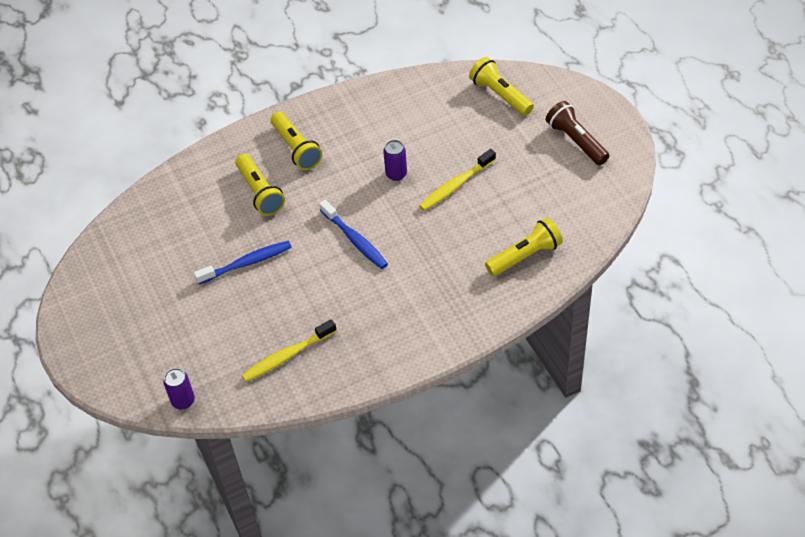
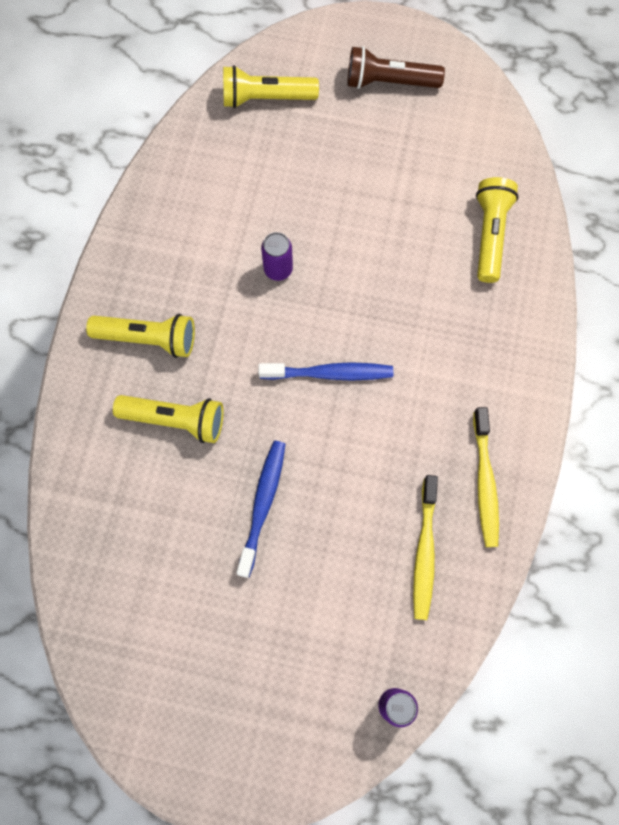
camera: 55 degrees left, 20 degrees up
yellow toothbrush [419,149,496,211] -> yellow toothbrush moved to [473,407,499,547]

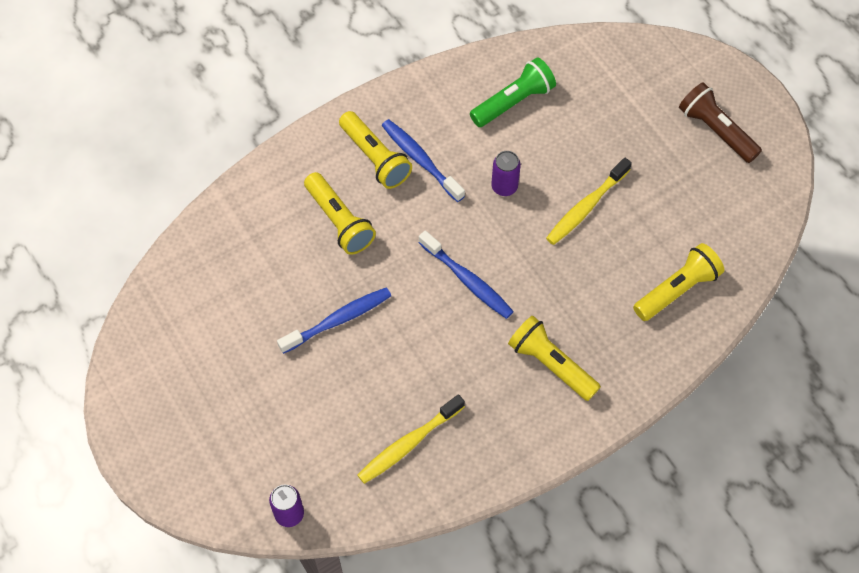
camera: 45 degrees right, 10 degrees down
yellow flashlight [223,65,319,108] -> yellow flashlight moved to [508,316,601,401]
yellow toothbrush [473,407,499,547] -> yellow toothbrush moved to [546,158,632,245]
none -> blue toothbrush [382,119,465,202]
none -> green flashlight [470,57,556,127]

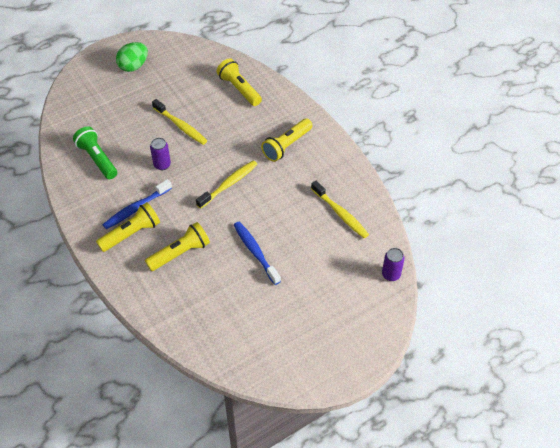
camera: 90 degrees left, 10 degrees down
blue toothbrush [418,230,514,319] -> yellow toothbrush [196,160,258,209]
brown flashlight [679,82,762,163] -> green egg [116,42,148,72]

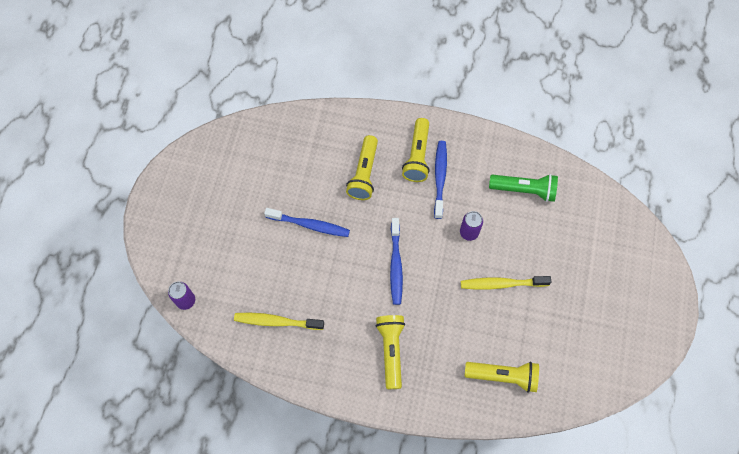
camera: 135 degrees right, 15 degrees up
green egg [116,42,148,72] -> none
yellow toothbrush [196,160,258,209] -> blue toothbrush [390,218,403,305]

